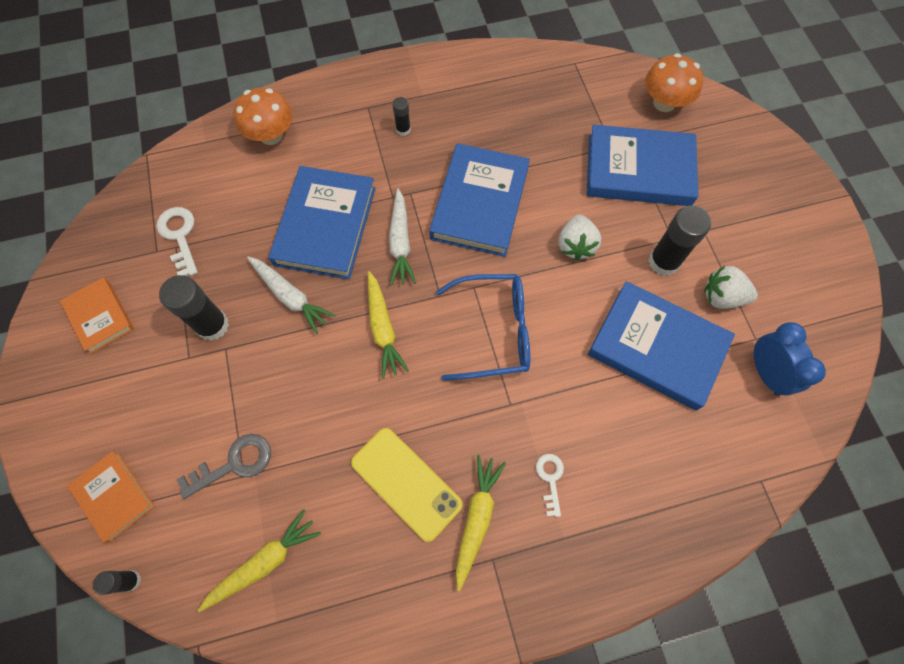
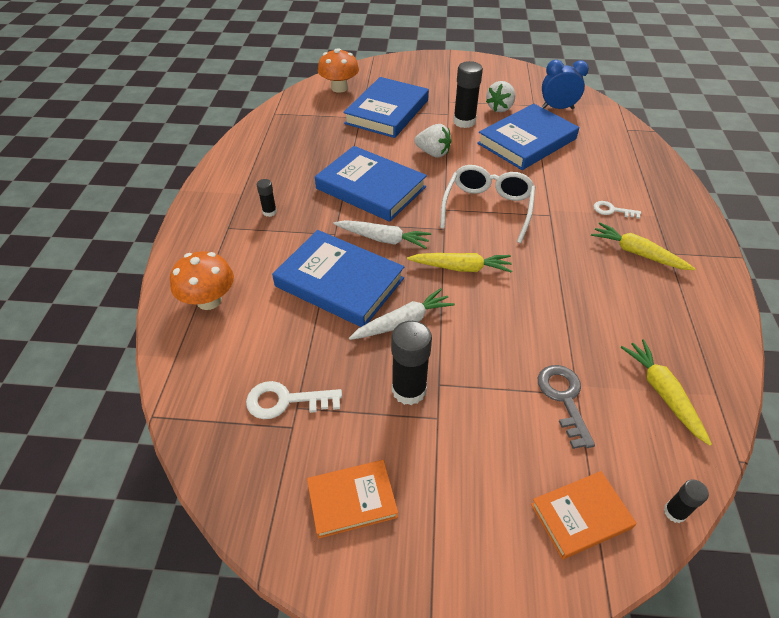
camera: 70 degrees left, 20 degrees down
yellow phone [351,428,463,542] -> none
blue glasses [436,274,530,381] -> white glasses [440,165,535,243]

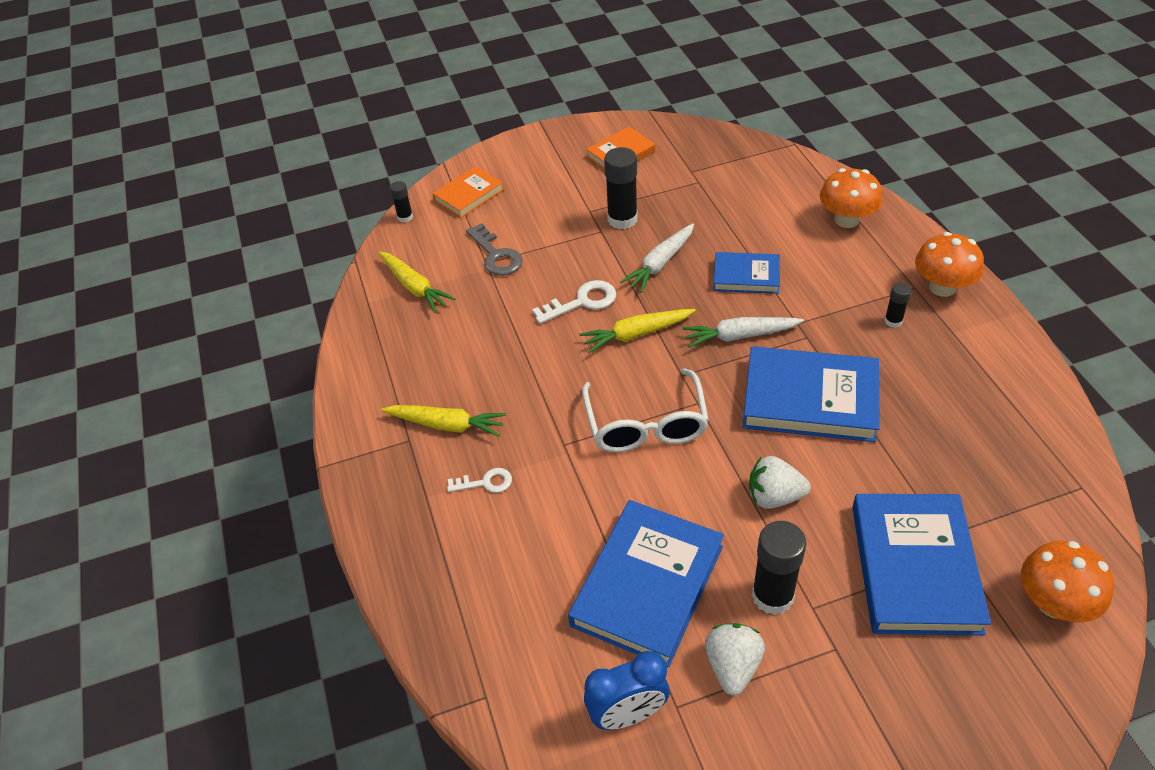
camera: 160 degrees right, 0 degrees up
white key [246,381,342,419] -> white key moved to [532,280,616,324]
blue book [272,230,404,327] -> blue book [713,252,780,294], size x0.56
none -> orange mushroom [915,232,984,297]

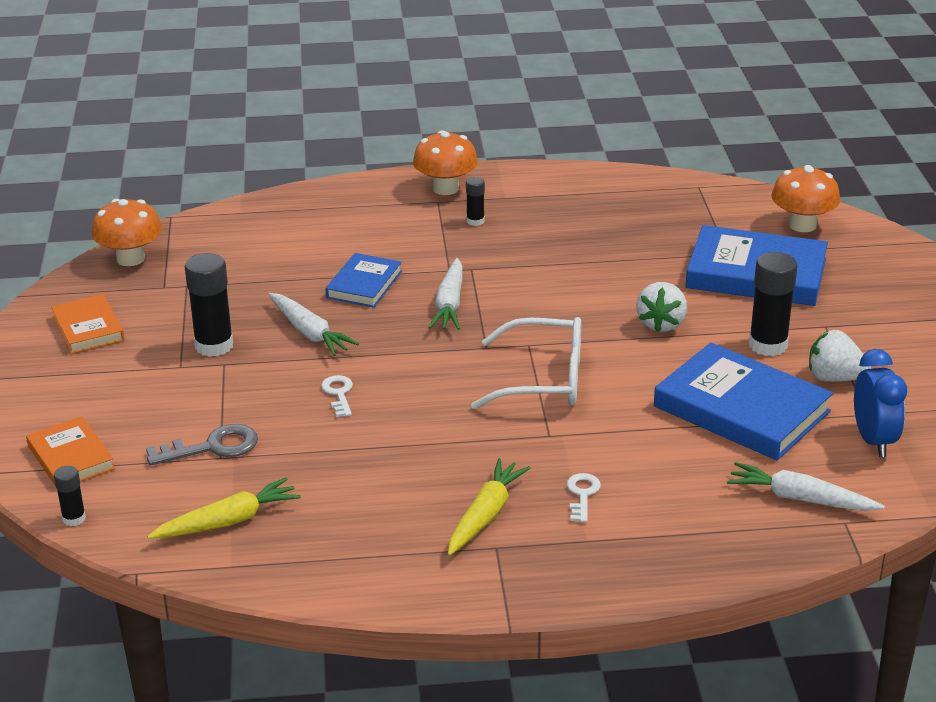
camera: 80 degrees left, 15 degrees down
white key [532,280,616,324] -> white key [321,375,353,417], size x0.64
yellow carrot [579,309,696,353] -> none
blue book [743,346,880,442] -> none
orange mushroom [820,168,882,228] -> orange mushroom moved to [92,199,162,266]
none -> white carrot [727,462,885,511]

